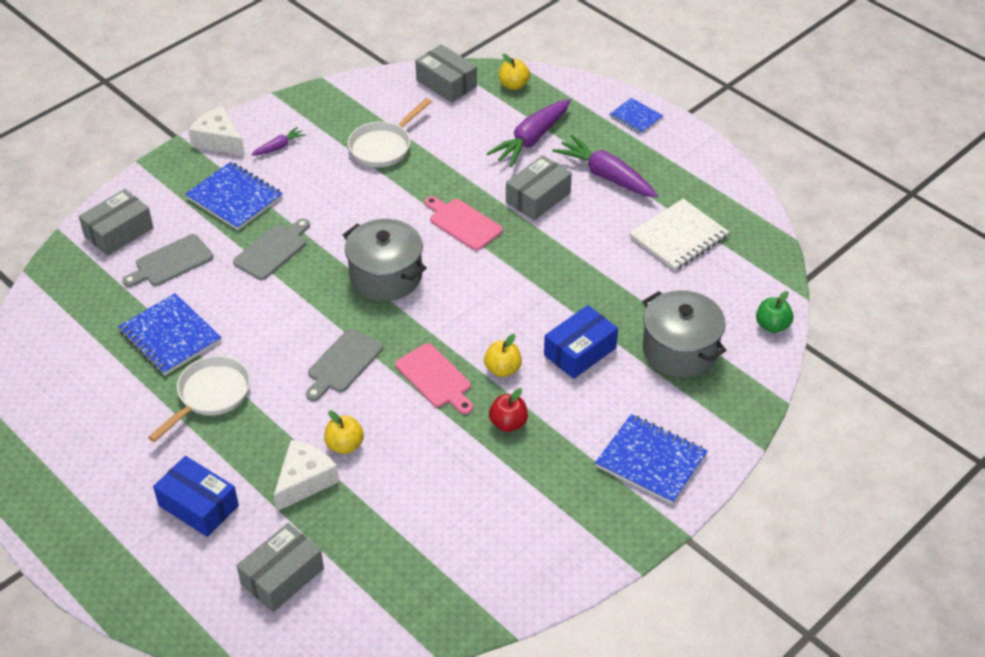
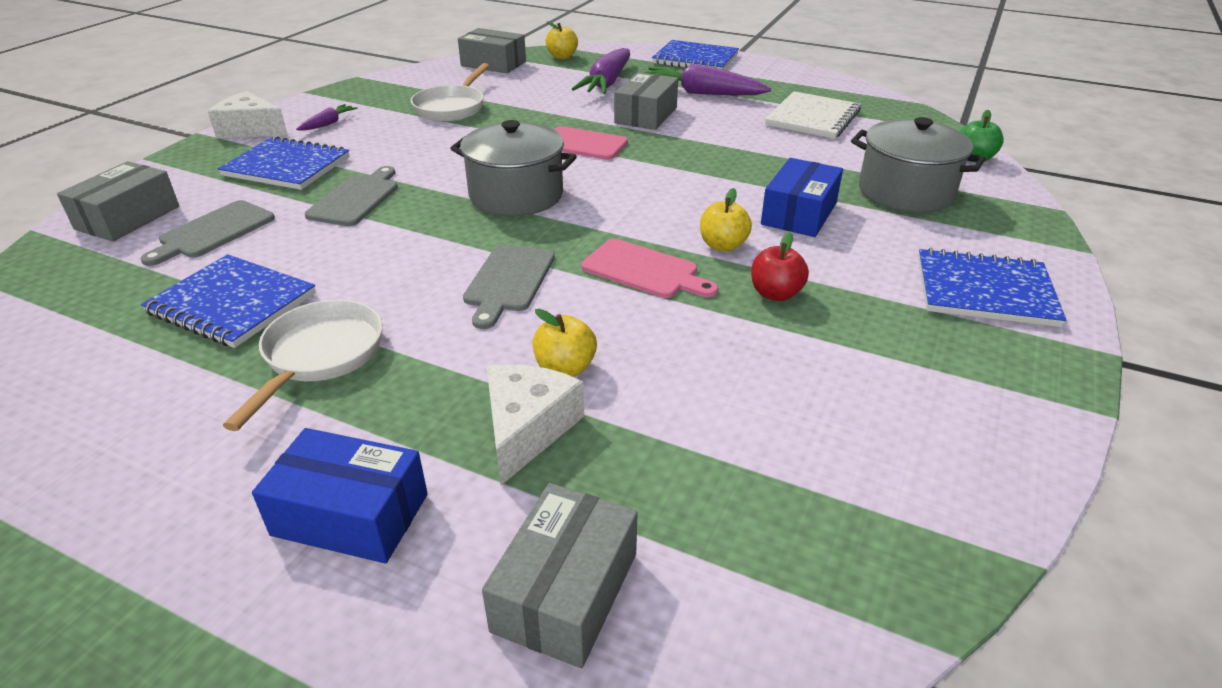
camera: 20 degrees left, 10 degrees down
blue notebook [610,98,663,134] -> blue notebook [652,40,739,70], size x1.71

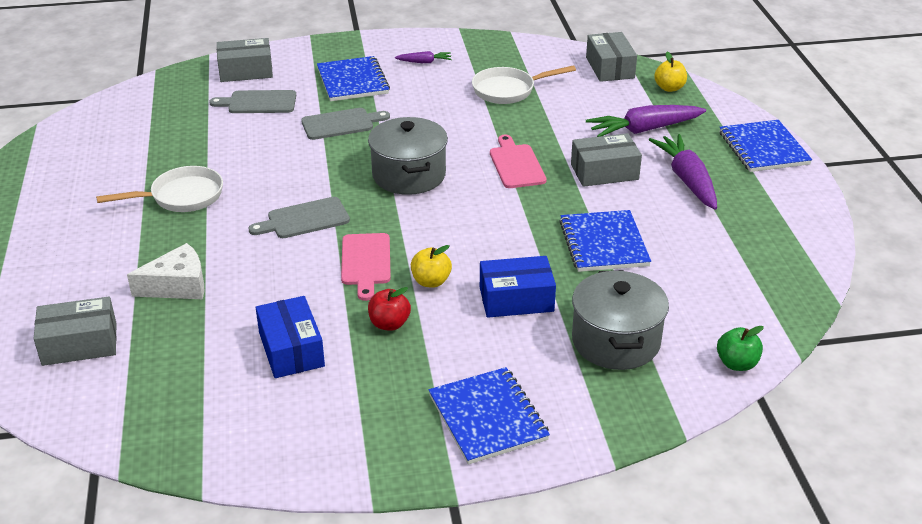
camera: 55 degrees right, 0 degrees up
blue notebook [141,254,316,348] -> blue notebook moved to [559,210,651,272]
white cheese [208,91,288,138] -> none
blue box [252,428,428,563] -> blue box moved to [256,296,325,378]
yellow apple [533,309,597,377] -> none
white notebook [765,91,861,139] -> none

